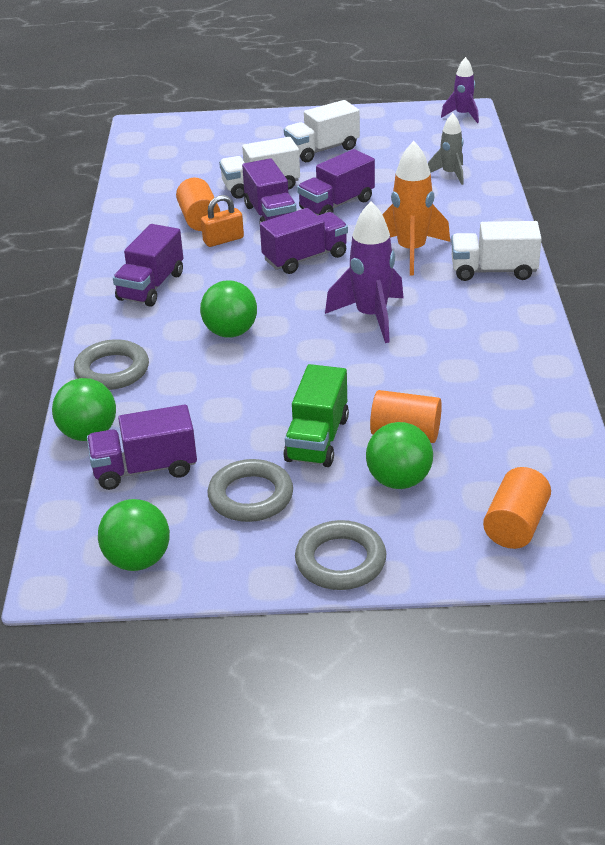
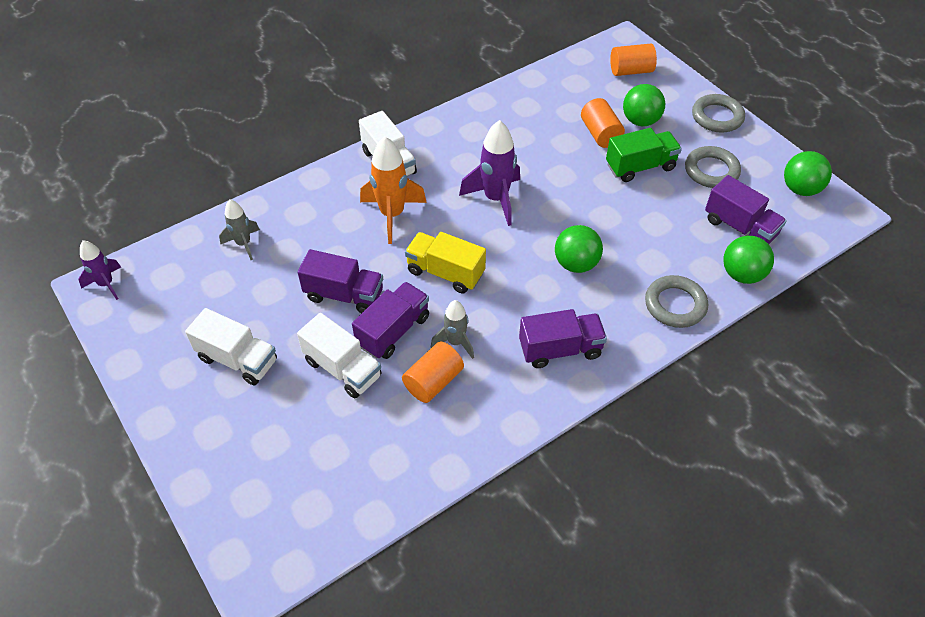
camera: 125 degrees left, 15 degrees up
orange padlock [201,195,244,247] -> grey rocket [431,300,474,359]
purple truck [260,208,348,274] -> yellow truck [405,232,486,293]

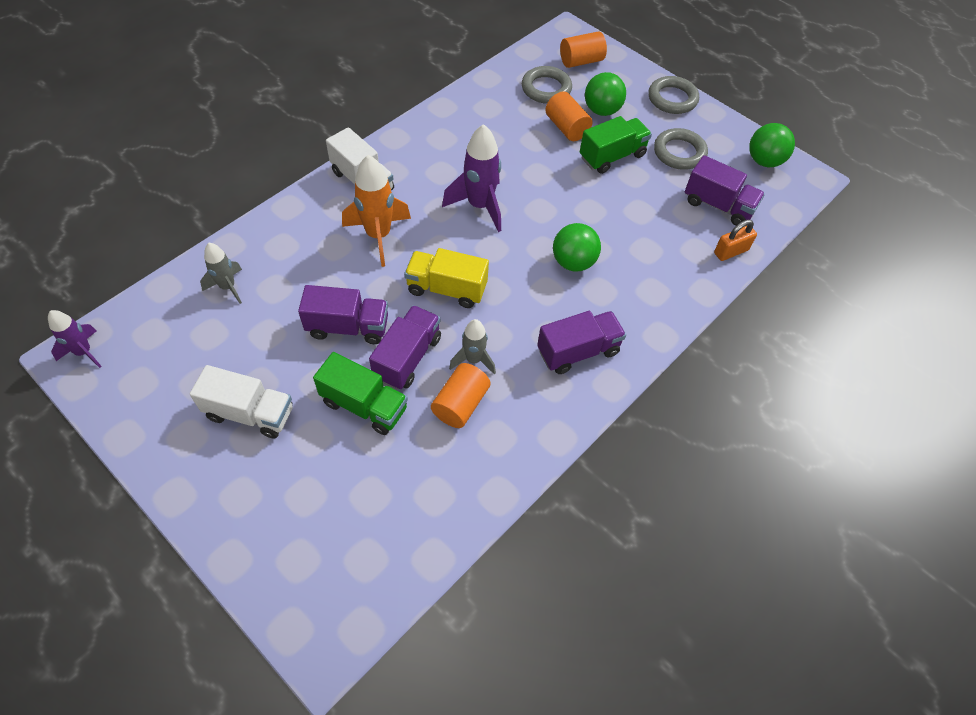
camera: 15 degrees left, 5 degrees up
white truck [297,313,382,398] -> green truck [313,352,408,435]
grey ring [645,275,708,328] -> grey ring moved to [522,66,572,104]
green ball [723,236,774,284] -> orange padlock [714,220,757,261]

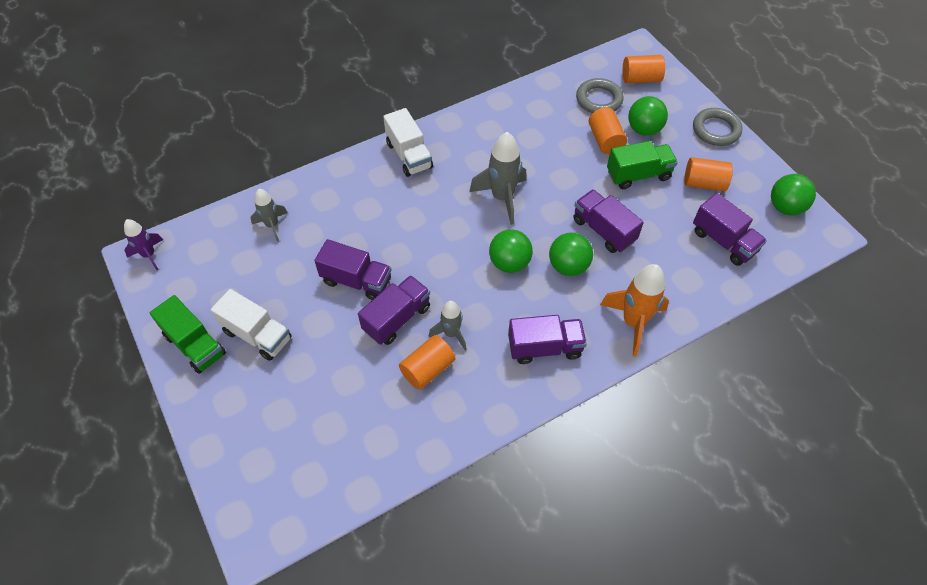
camera: 20 degrees right, 0 degrees up
green truck [313,352,408,435] -> green truck moved to [150,295,226,374]
orange rocket [342,155,411,267] -> orange rocket moved to [600,264,669,356]
yellow truck [404,248,489,308] -> none
purple rocket [442,124,501,232] -> grey rocket [469,132,527,225]
grey ring [654,128,708,170] -> orange cylinder [684,157,733,191]
orange padlock [714,220,757,261] -> none
none -> green ball [489,229,533,273]
none -> purple truck [573,189,644,253]

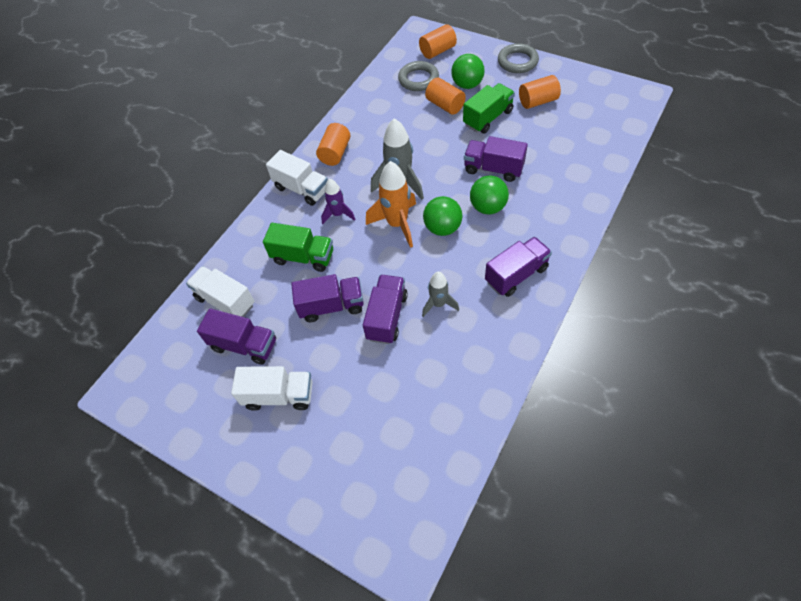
camera: 25 degrees left, 0 degrees up
purple rocket [124,219,163,270] -> purple rocket moved to [321,179,356,224]
green truck [150,295,226,374] -> green truck moved to [263,223,333,272]
grey rocket [250,189,288,242] -> white truck [186,266,254,317]
orange cylinder [399,335,455,390] -> orange cylinder moved to [316,123,350,166]
orange rocket [600,264,669,356] -> orange rocket moved to [366,161,416,248]
purple truck [693,193,767,266] -> purple truck moved to [197,308,276,365]
green ball [771,174,816,215] -> none

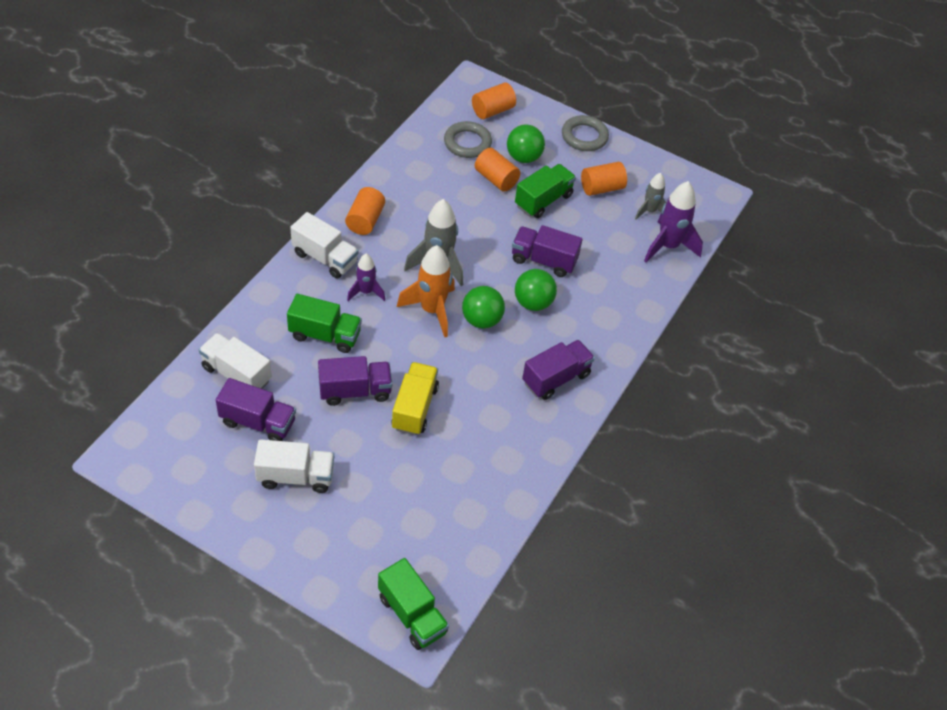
camera: 10 degrees left, 5 degrees down
purple truck [363,275,408,344] -> yellow truck [391,362,439,435]
grey rocket [422,272,459,317] -> grey rocket moved to [635,173,666,220]
none -> green truck [378,558,449,650]
none -> purple rocket [644,181,703,263]

